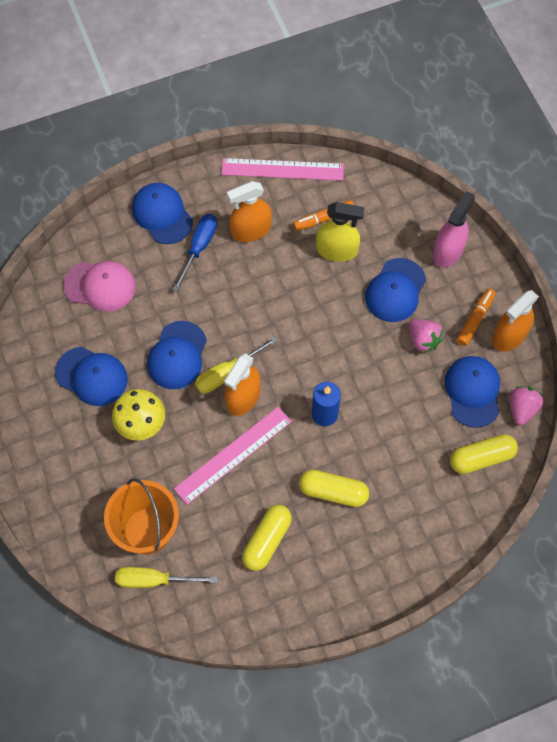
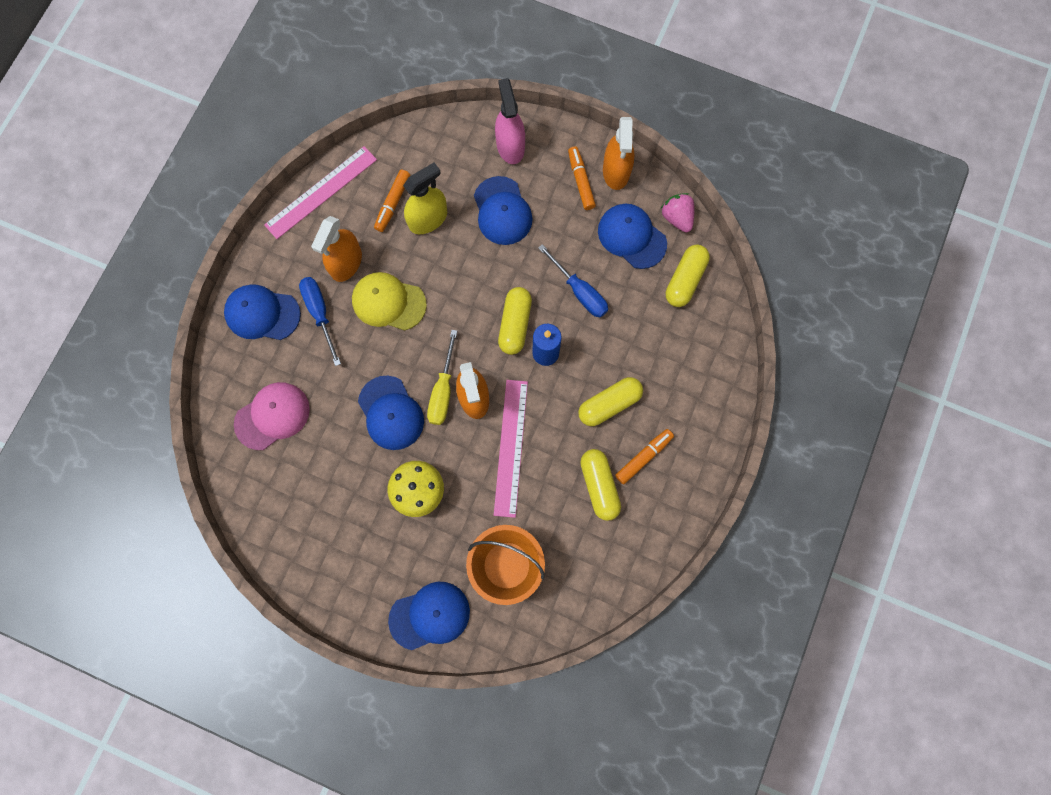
camera: 45 degrees left, 10 degrees up
blue cap [55,347,128,406] -> blue cap moved to [388,582,470,650]
yellow screwdriver [115,567,218,588] -> none
pink strawberry [409,319,444,353] -> none
none -> yellow cap [352,272,427,331]
none -> yellow capsule [498,287,532,355]
none -> blue screwdriver [538,244,608,317]
none -> orange marker [615,429,674,484]

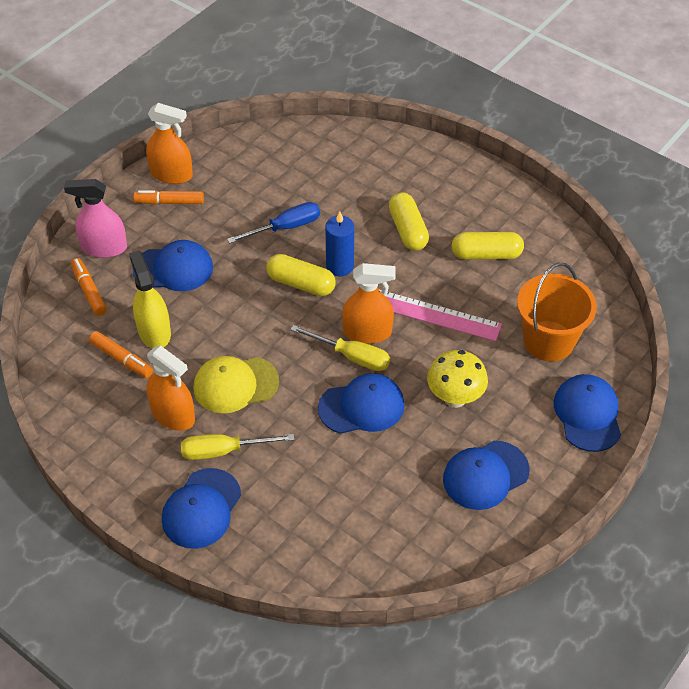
camera: 75 degrees left, 25 degrees down
pink cap [234,382,310,450] -> none
pink ruler [264,146,377,239] -> none
blue screwdriver [299,277,341,366] -> yellow screwdriver [181,434,294,460]
yellow cap [352,272,427,331] -> yellow cap turned 45 degrees clockwise [194,356,279,413]
blue cap [598,204,667,269] -> blue cap moved to [443,441,530,510]
orange marker [615,429,674,484] -> orange marker moved to [71,258,107,316]
pink strawberry [661,193,695,232] -> none
yellow capsule [666,245,710,307] -> none

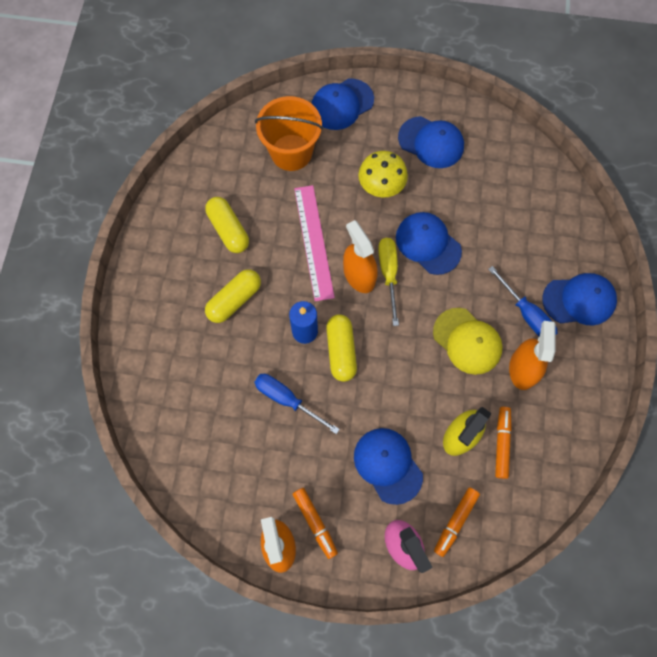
camera: 120 degrees left, 20 degrees up
yellow screwdriver [181,434,294,460] -> blue screwdriver [488,266,558,336]

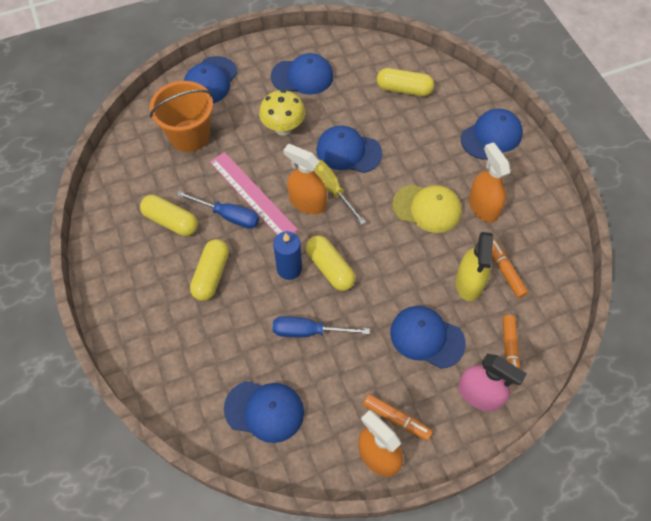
camera: 30 degrees left, 10 degrees down
blue screwdriver [488,266,558,336] -> blue screwdriver moved to [177,191,259,229]
none -> blue cap [224,381,304,443]
none -> yellow capsule [377,68,434,96]

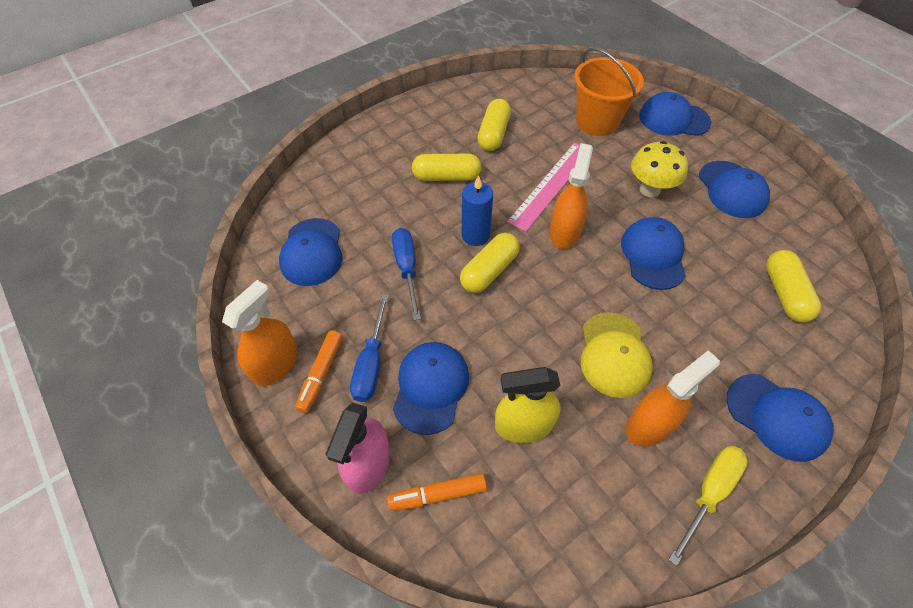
camera: 75 degrees right, 5 degrees down
blue screwdriver [177,191,259,229] -> blue screwdriver moved to [350,294,389,402]
yellow screwdriver [314,159,366,225] -> yellow screwdriver moved to [668,446,748,566]
orange marker [492,239,528,298] -> none

